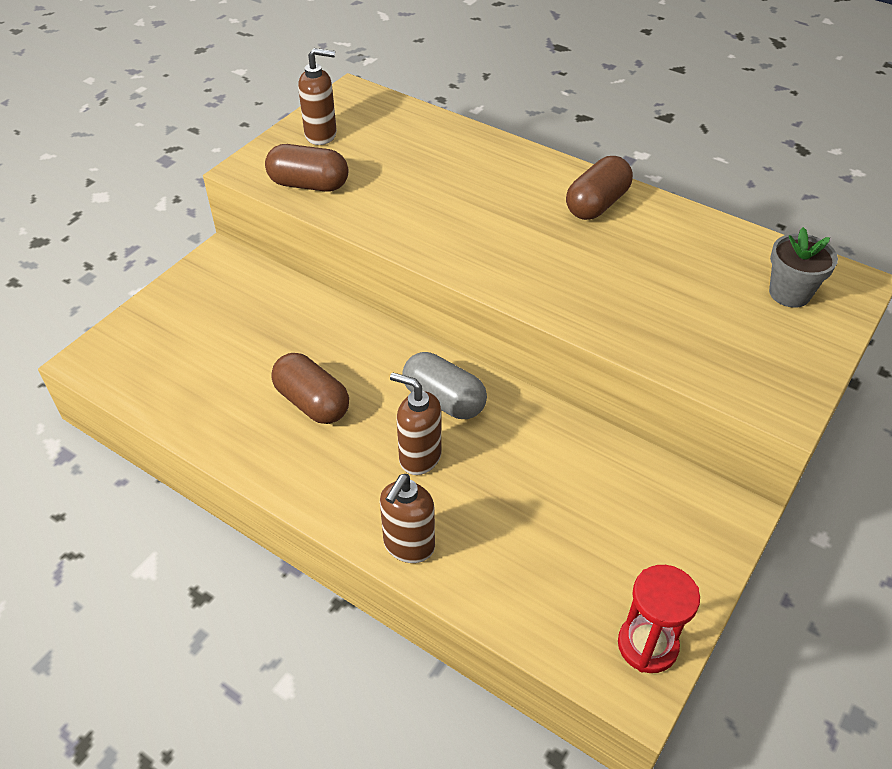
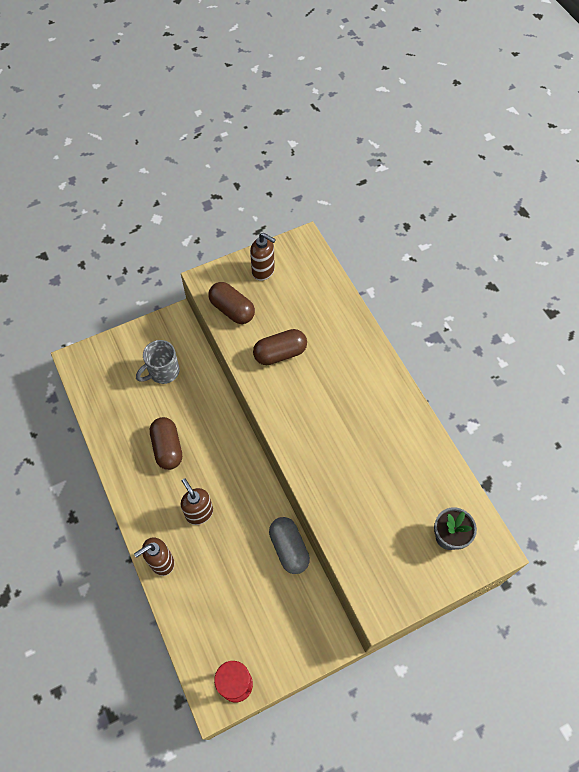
camera: 30 degrees right, 15 degrees up
grey capsule [402,352,487,419] -> grey capsule moved to [269,517,310,574]
brown capsule [566,156,633,220] -> brown capsule moved to [253,329,307,365]
none -> grey mug [136,340,180,384]

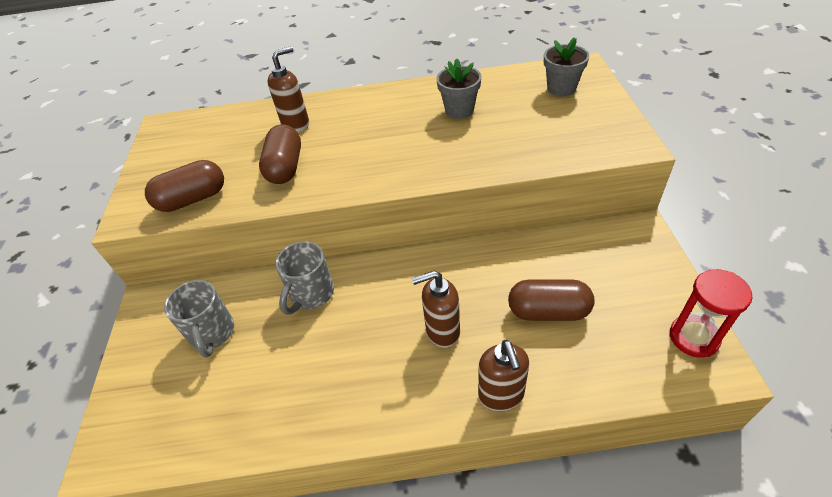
camera: 65 degrees left, 15 degrees down
brown capsule [150,417,182,470] -> brown capsule moved to [508,279,595,321]
brown soap dispenser [250,233,276,281] -> brown soap dispenser moved to [267,46,309,132]
grey capsule [269,517,310,574] -> none
none -> grey mug [275,241,334,315]
none -> grey flower pot [436,58,482,119]

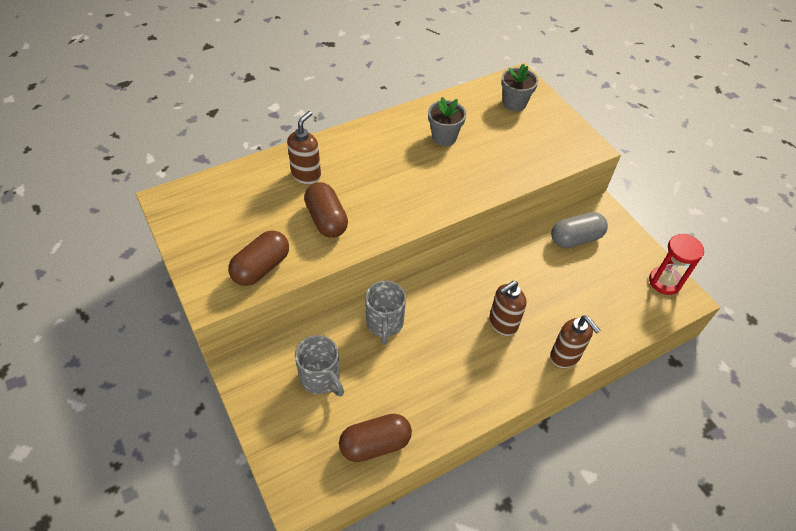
camera: 30 degrees left, 5 degrees up
brown capsule [508,279,595,321] -> brown capsule moved to [339,414,412,462]
none -> grey capsule [551,212,608,248]

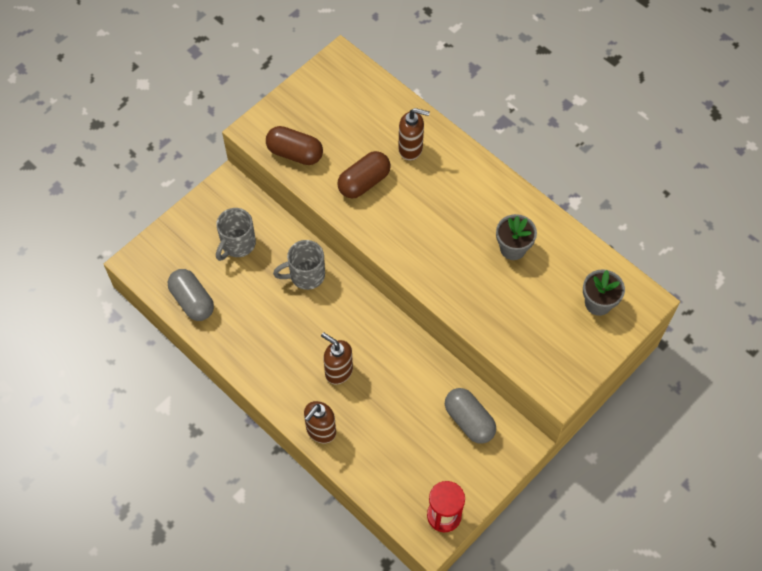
camera: 75 degrees right, 10 degrees up
brown capsule [339,414,412,462] -> grey capsule [168,269,214,321]

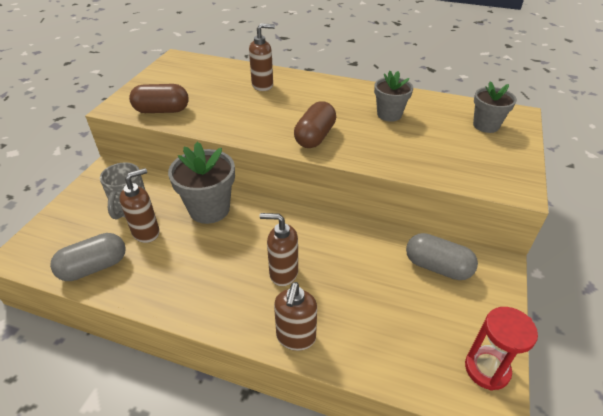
camera: 25 degrees left, 20 degrees down
grey capsule [168,269,214,321] -> grey capsule turned 60 degrees counterclockwise [50,233,126,281]
grey mug [273,240,325,290] -> grey flower pot [168,142,235,224]
brown capsule [337,151,391,199] -> brown capsule moved to [294,101,336,148]
none -> brown soap dispenser [119,168,160,243]

